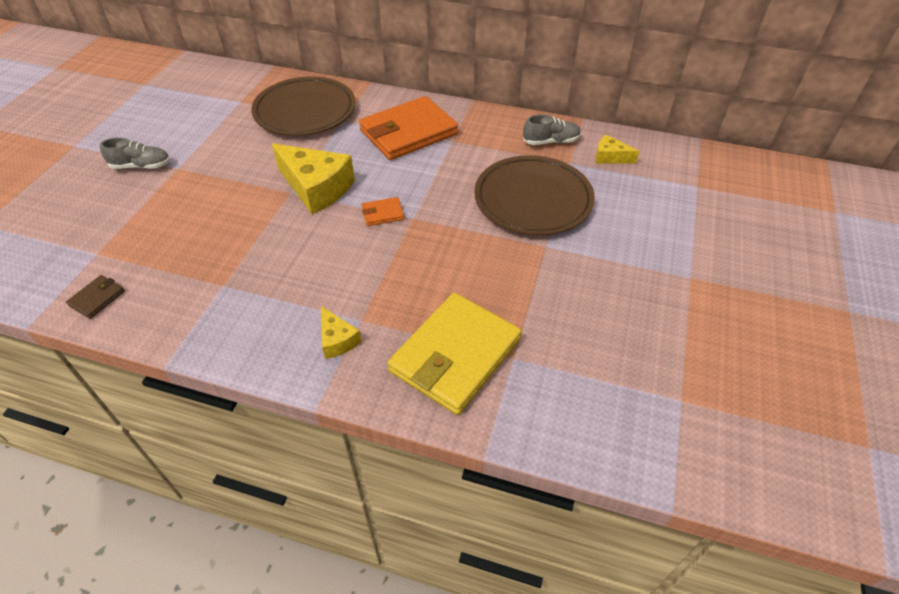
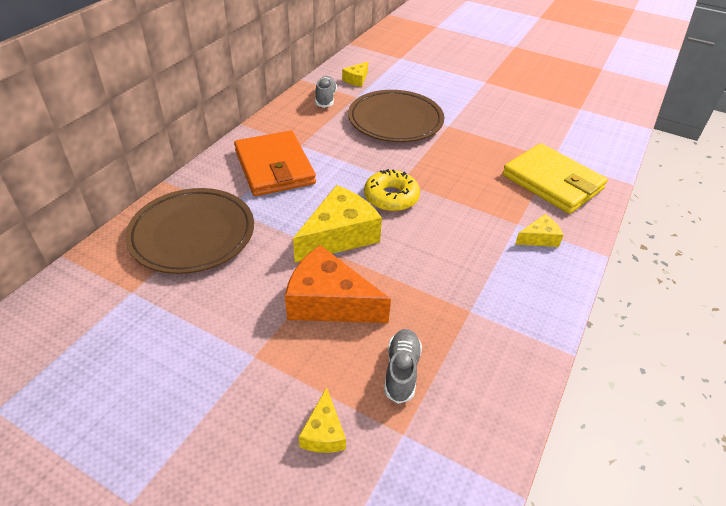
camera: 80 degrees left, 5 degrees down
brown wallet [66,275,125,319] -> none
grey shoe [100,137,170,169] -> grey shoe moved to [384,329,422,404]
orange wallet [362,197,404,226] -> yellow donut [364,169,420,212]
none -> orange cheese [285,245,391,323]
none -> yellow cheese [299,387,346,453]

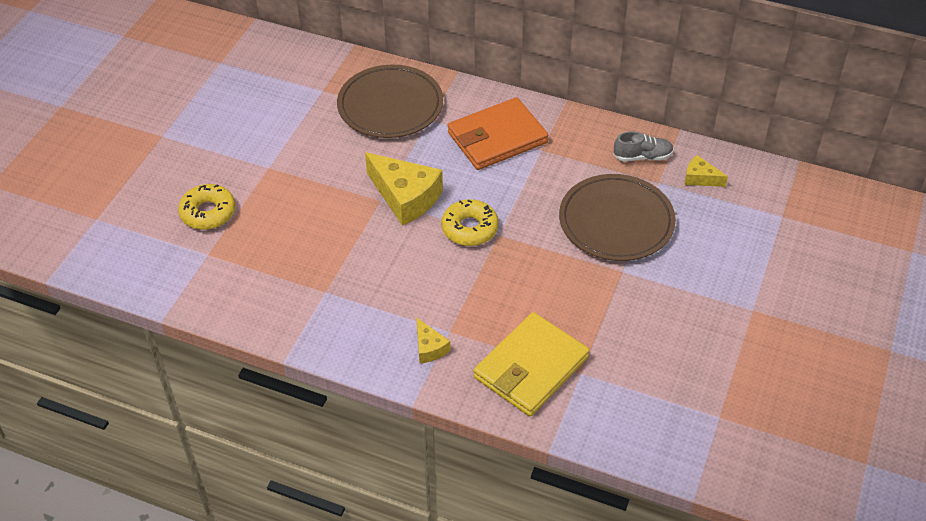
camera: 85 degrees right, 5 degrees up
orange cheese [285,245,391,323] -> none
yellow cheese [299,387,346,453] -> yellow donut [178,184,236,230]
grey shoe [384,329,422,404] -> none

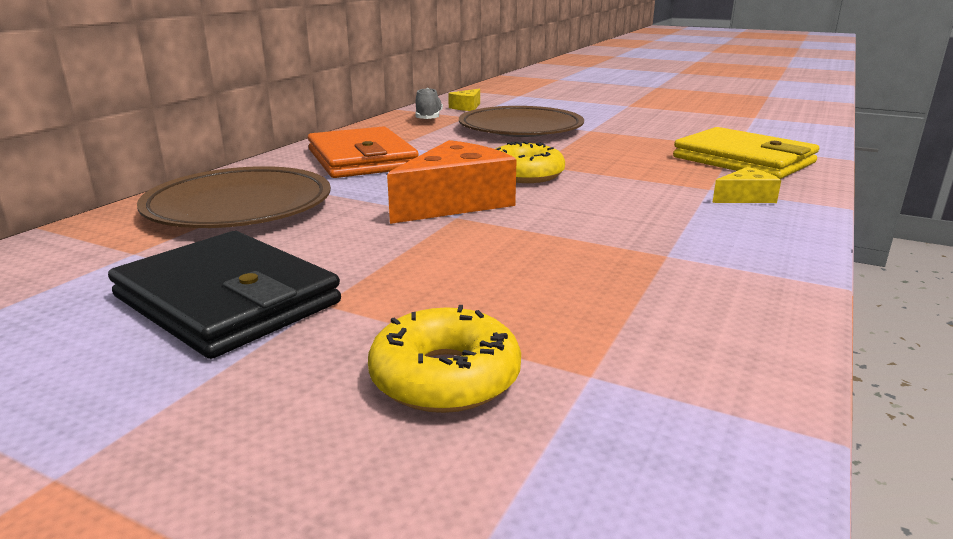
camera: 85 degrees left, 25 degrees down
yellow cheese [365,152,443,226] -> orange cheese [387,140,517,224]
none -> black wallet [108,231,341,359]

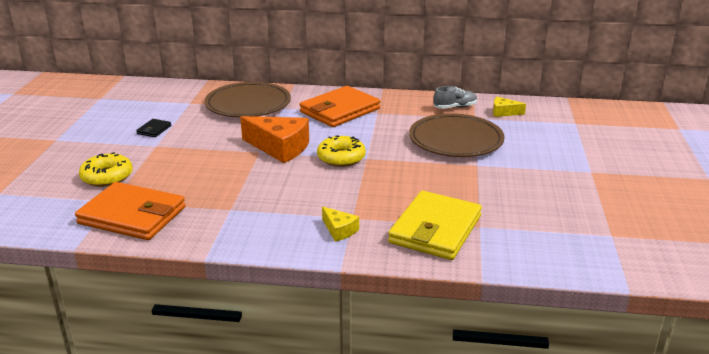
camera: 70 degrees right, 5 degrees up
black wallet [108,231,341,359] -> black wallet [136,119,171,137], size x0.42
none -> orange wallet [75,182,185,240]

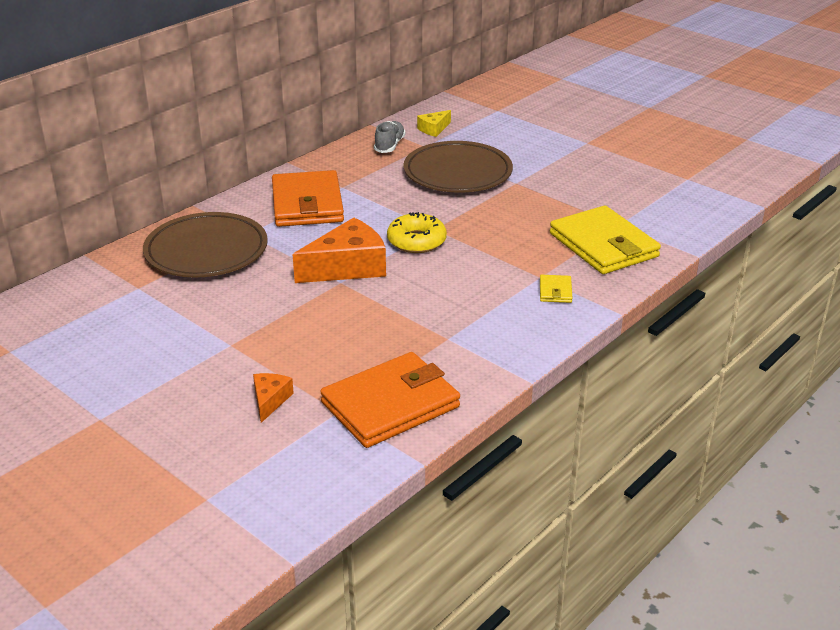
camera: 55 degrees left, 5 degrees up
yellow donut [79,152,133,187] -> orange cheese [253,373,294,423]
black wallet [136,119,171,137] -> none
yellow cheese [322,206,359,241] -> yellow wallet [540,275,572,303]

